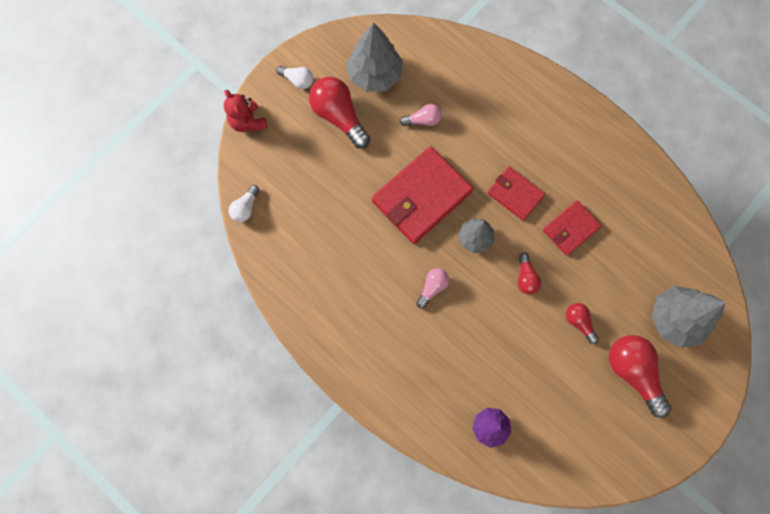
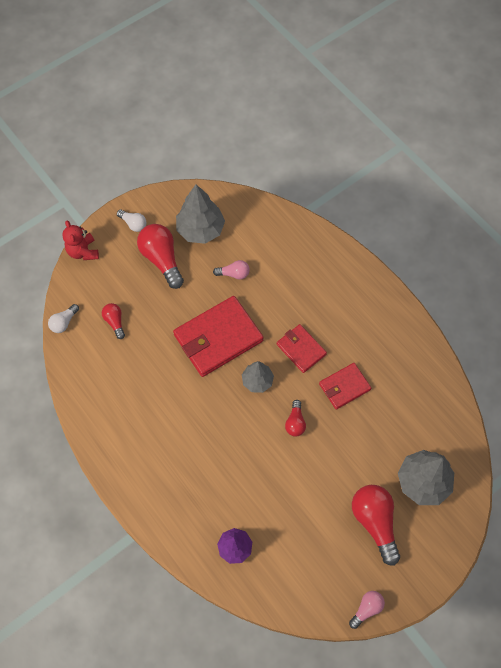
camera: 10 degrees right, 10 degrees down
pink light bulb [417,268,449,308] -> pink light bulb moved to [349,591,385,629]
red light bulb [566,303,599,344] -> red light bulb moved to [102,303,125,339]

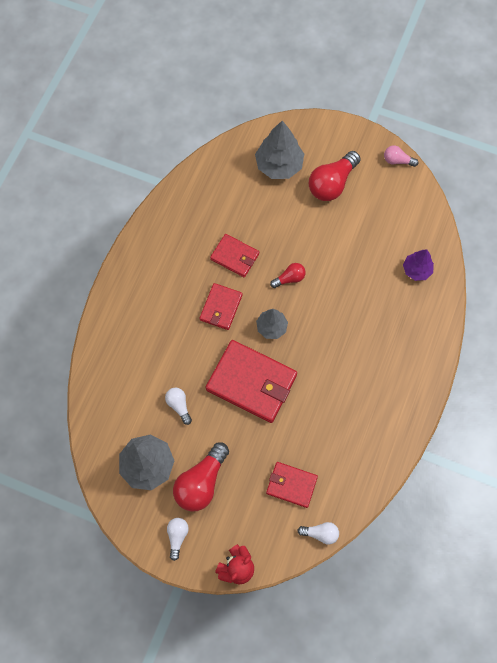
camera: 120 degrees left, 5 degrees up
red light bulb [102,303,125,339] -> red wallet [266,462,318,508]
pink light bulb [213,260,250,280] -> white light bulb [165,388,192,425]

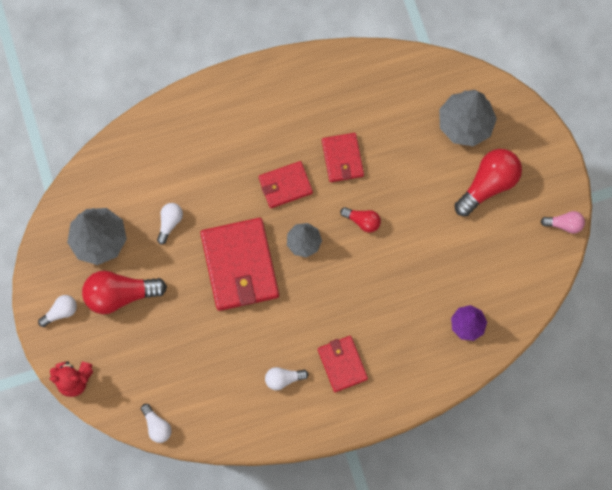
camera: 50 degrees right, 5 degrees up
red wallet [266,462,318,508] -> red wallet moved to [318,336,368,392]
red light bulb [309,151,361,201] -> red light bulb turned 135 degrees clockwise [455,149,522,216]
pink light bulb [384,145,418,167] -> pink light bulb turned 120 degrees clockwise [540,211,585,234]
none -> white light bulb [265,367,309,390]

